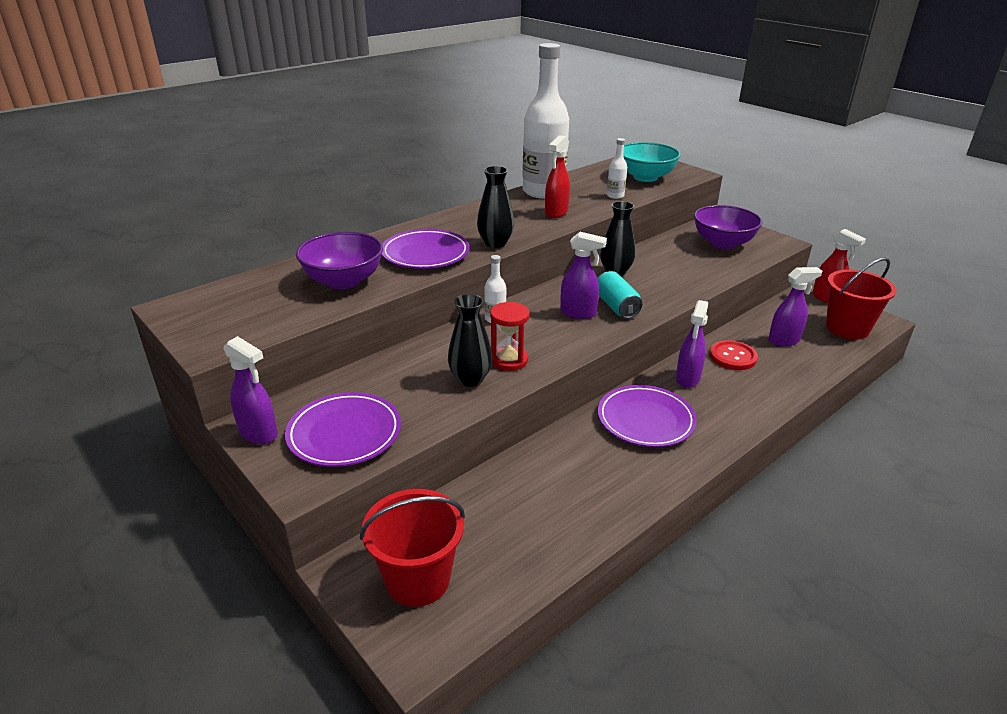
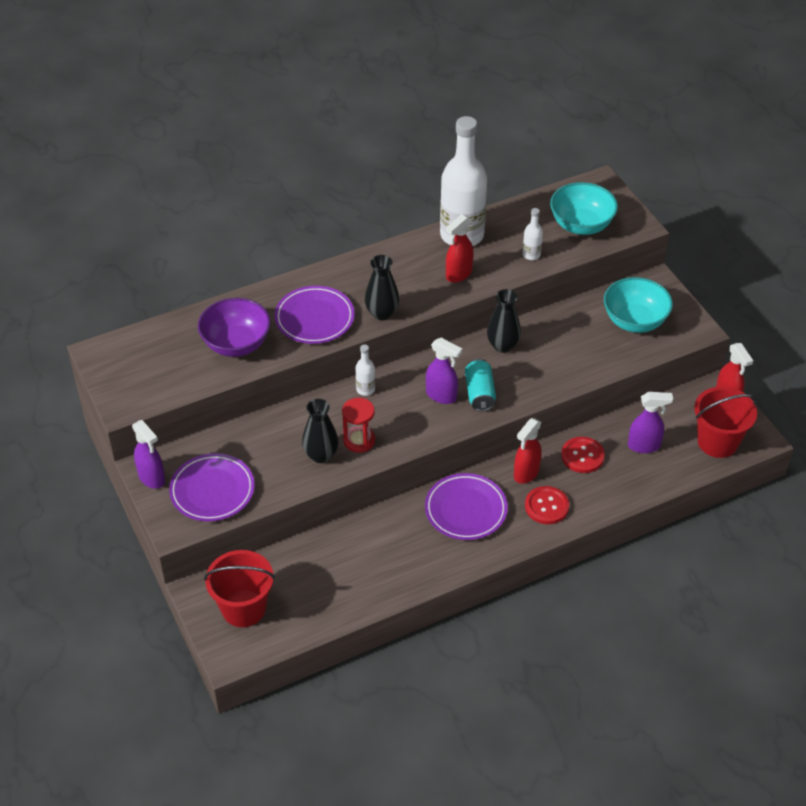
camera: 15 degrees right, 15 degrees up
purple spray bottle [676,300,708,388] -> red spray bottle [514,418,542,484]
purple bowl [694,205,763,249] -> turquoise bowl [604,277,673,333]
none -> red button [525,486,569,524]

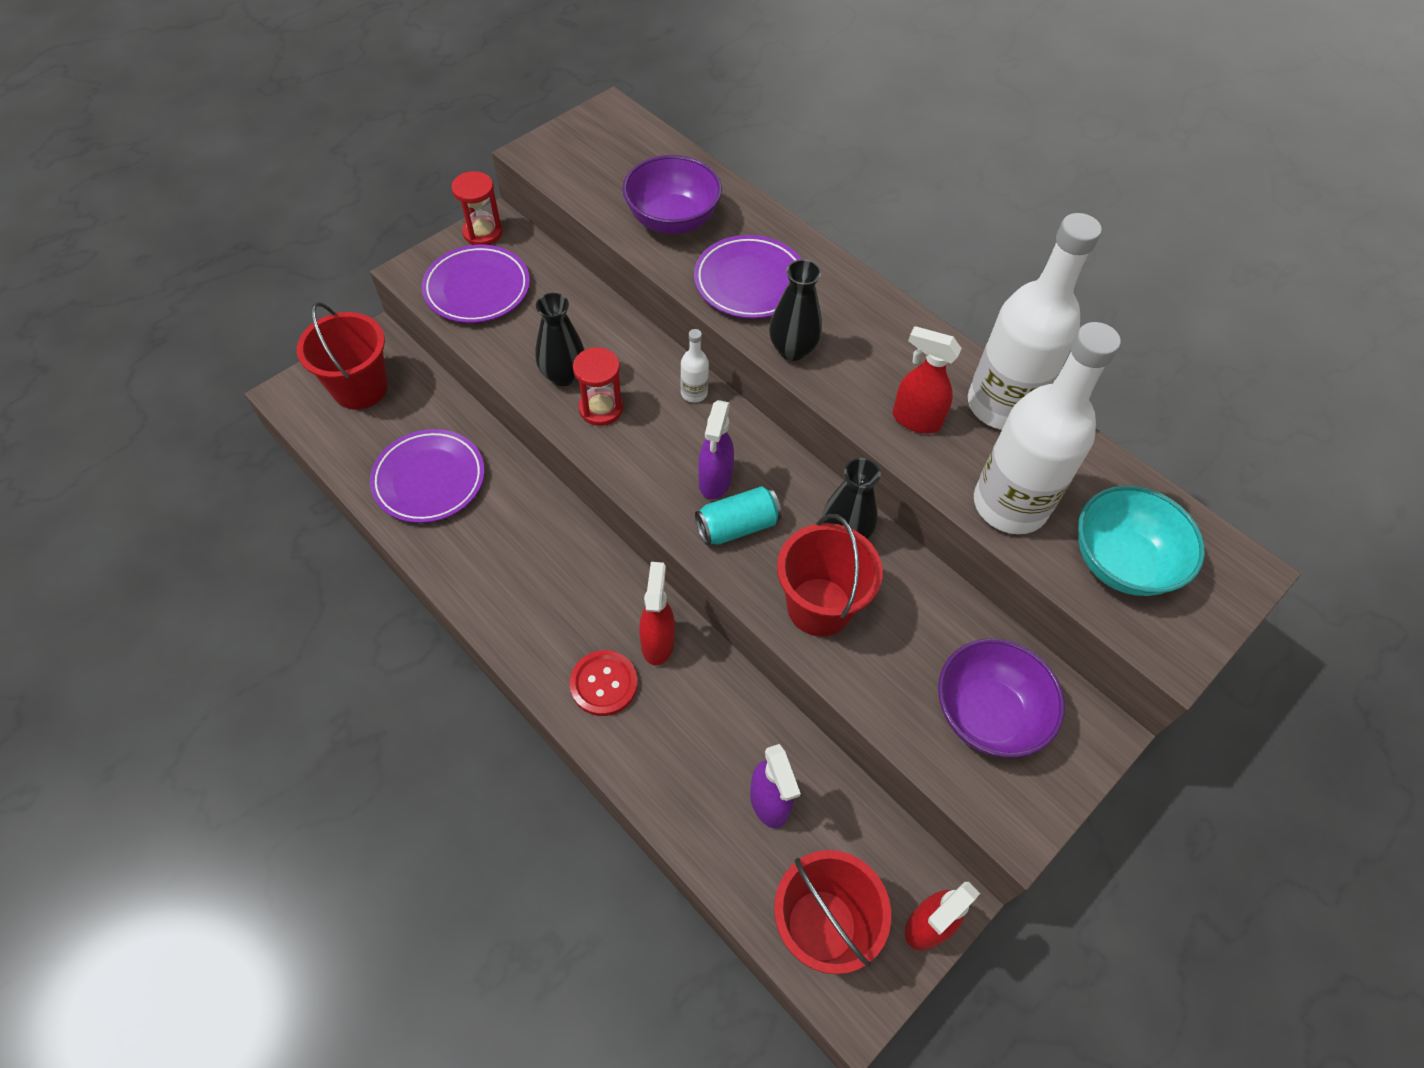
camera: 70 degrees right, 10 degrees up
purple spray bottle [132,420,165,489] -> red hourglass [451,171,503,245]
purple plate [425,473,508,540] -> purple plate moved to [370,429,485,523]
red spray bottle [514,418,542,484] -> red spray bottle turned 75 degrees clockwise [639,562,675,666]
white bottle [523,208,543,260] -> white bottle [974,322,1121,534], size x2.44
red button [561,437,605,473] -> none
turquoise bowl [604,277,673,333] -> purple bowl [938,639,1065,758]
none -> red bucket [777,514,883,637]

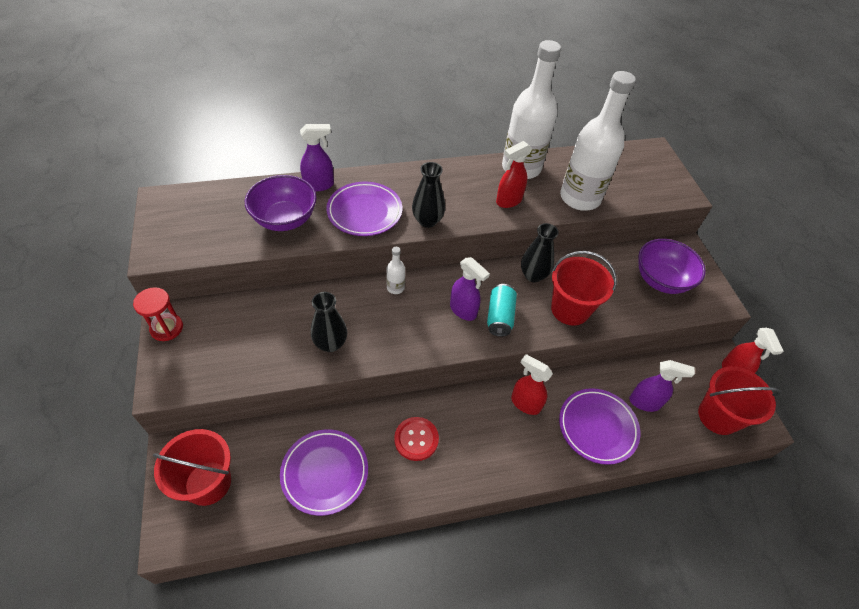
camera: 60 degrees left, 5 degrees down
purple plate [422,245,530,323] -> purple plate moved to [559,388,640,465]
red button [570,650,638,716] -> red button moved to [394,417,439,461]
red hourglass [573,347,623,426] -> none
turquoise bowl [1078,485,1205,596] -> none
none -> purple spray bottle [300,124,334,191]

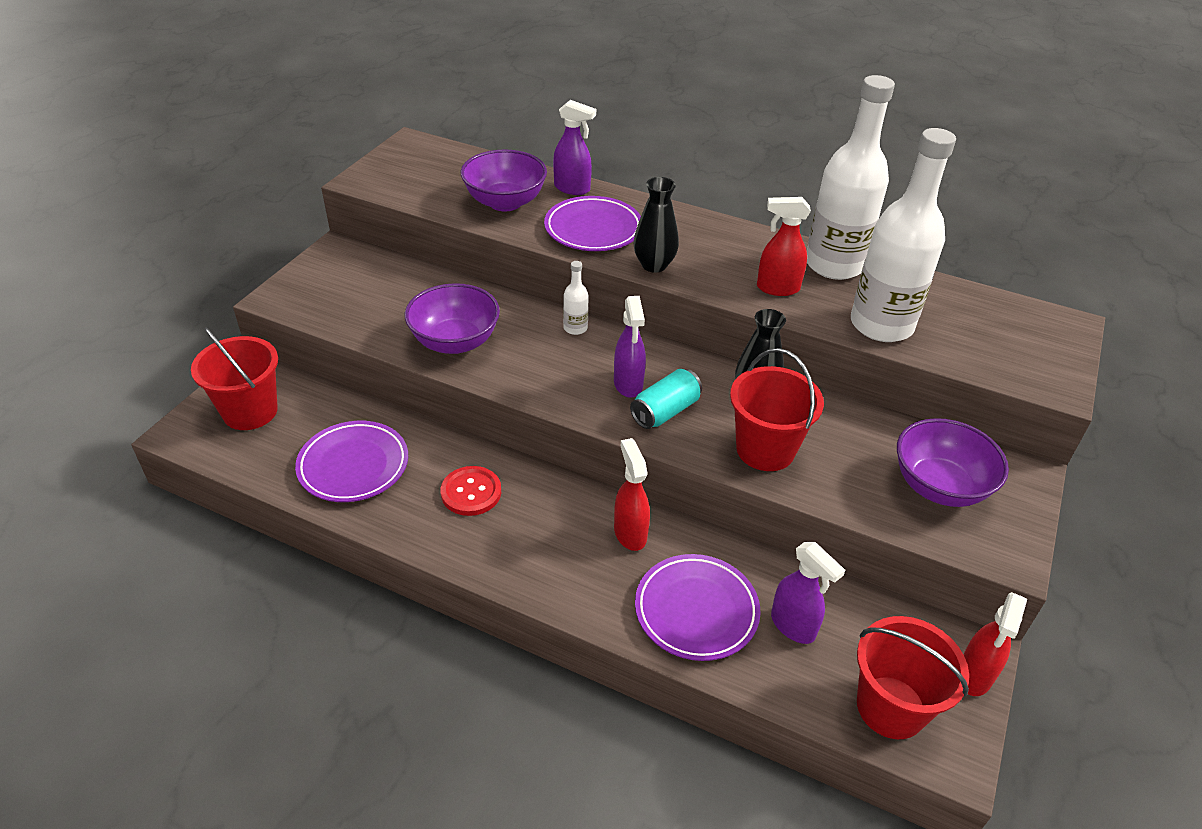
camera: 40 degrees right, 10 degrees down
red hourglass [133,287,183,341] -> none
black vase [311,292,347,352] -> purple bowl [405,283,500,354]

